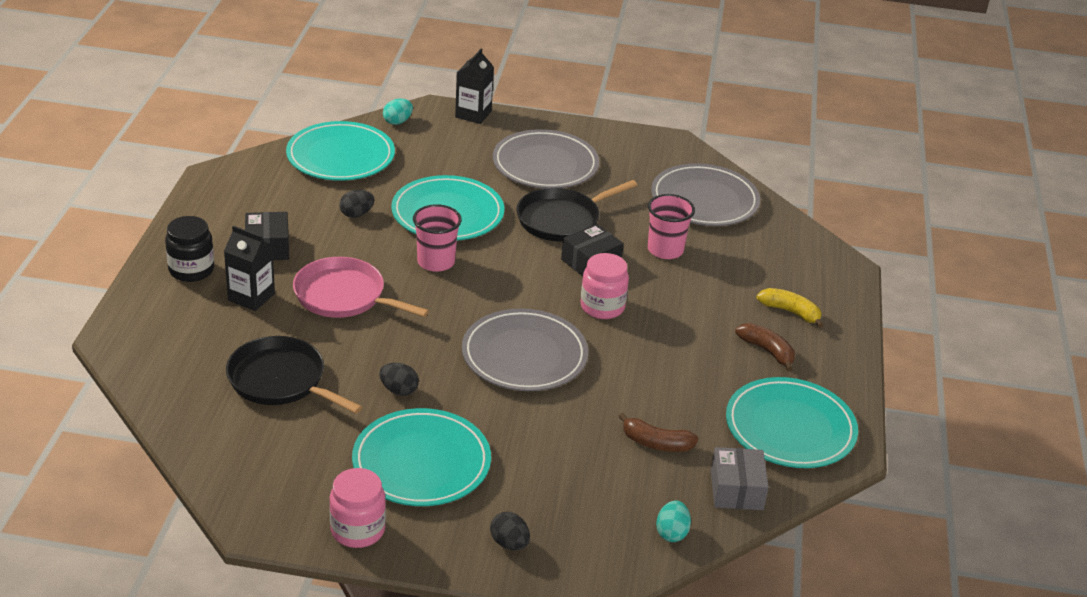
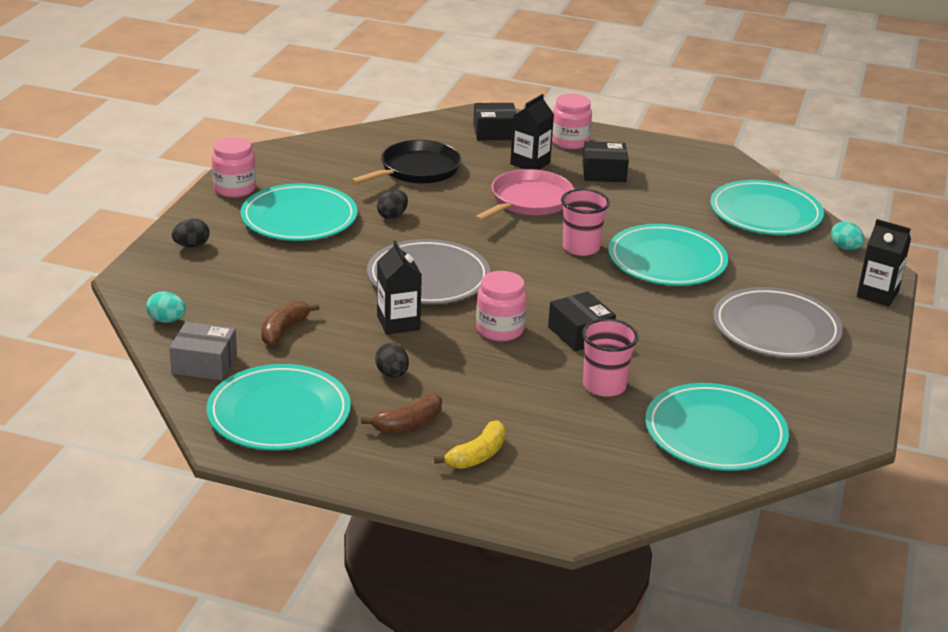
camera: 100 degrees right, 5 degrees down
black jar [165,216,214,282] -> pink jar [552,93,592,149]
black egg [340,190,374,218] -> black egg moved to [375,343,409,378]
black pan [516,180,637,242] -> none
grey plate [651,163,760,226] -> turquoise plate [645,383,789,471]
none -> black carton [377,240,422,335]
none -> black box [473,103,517,140]

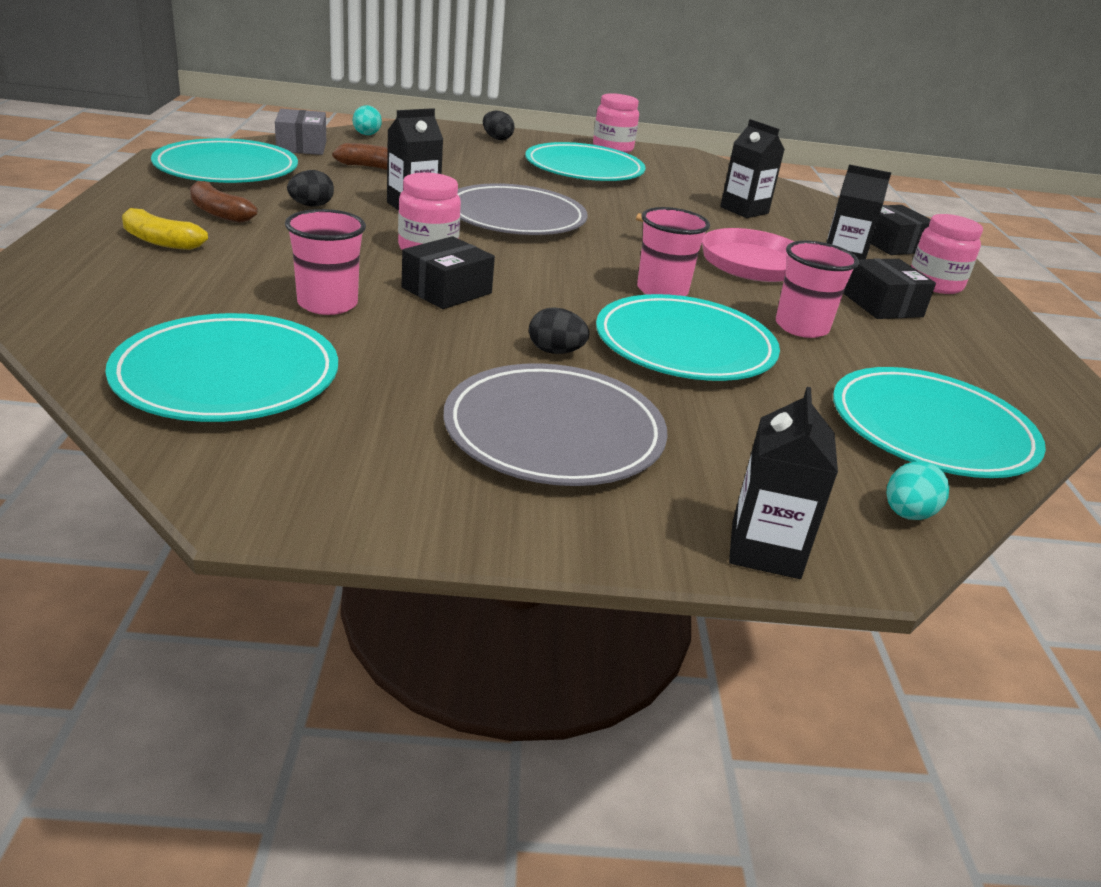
camera: 70 degrees right, 0 degrees up
black pan [350,140,461,185] -> black carton [720,119,785,218]
black egg [377,190,408,219] -> black egg moved to [529,307,589,354]
none -> pink cup [776,241,859,338]

